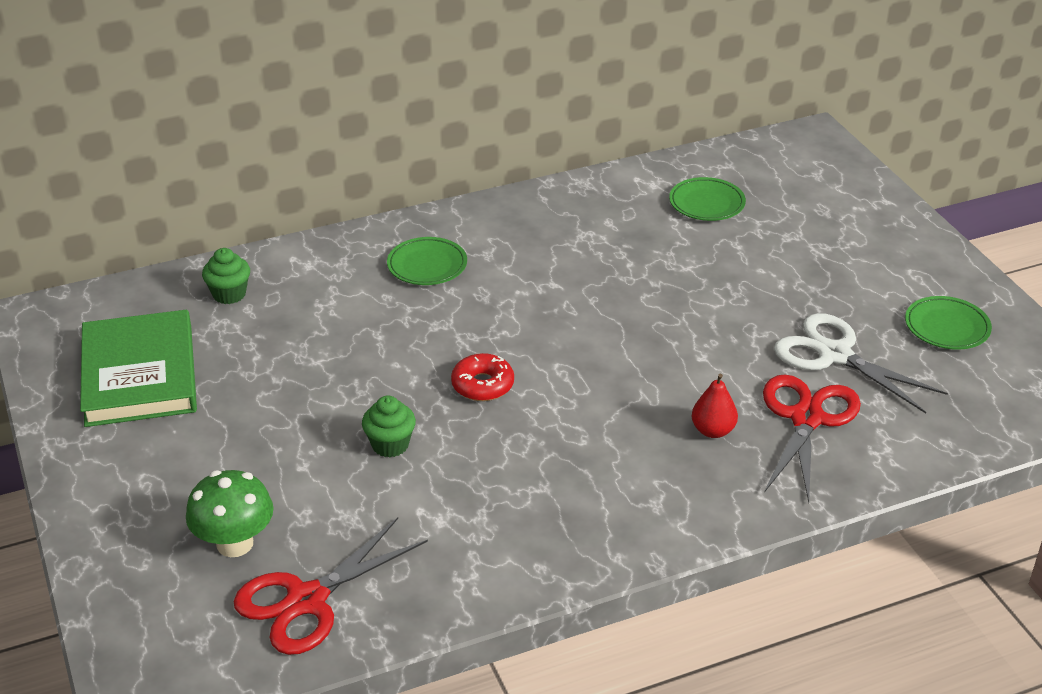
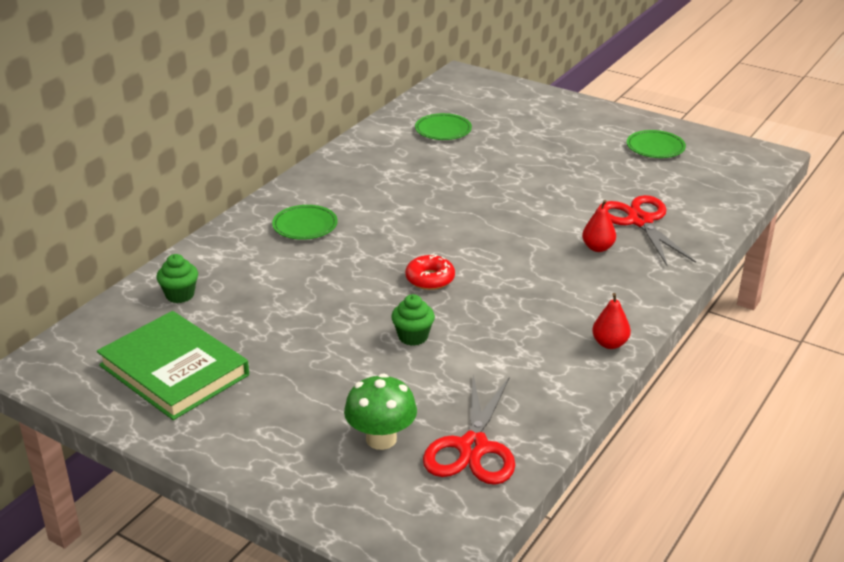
camera: 35 degrees left, 5 degrees down
white scissors [774,313,948,413] -> none
none -> red pear [592,293,631,349]

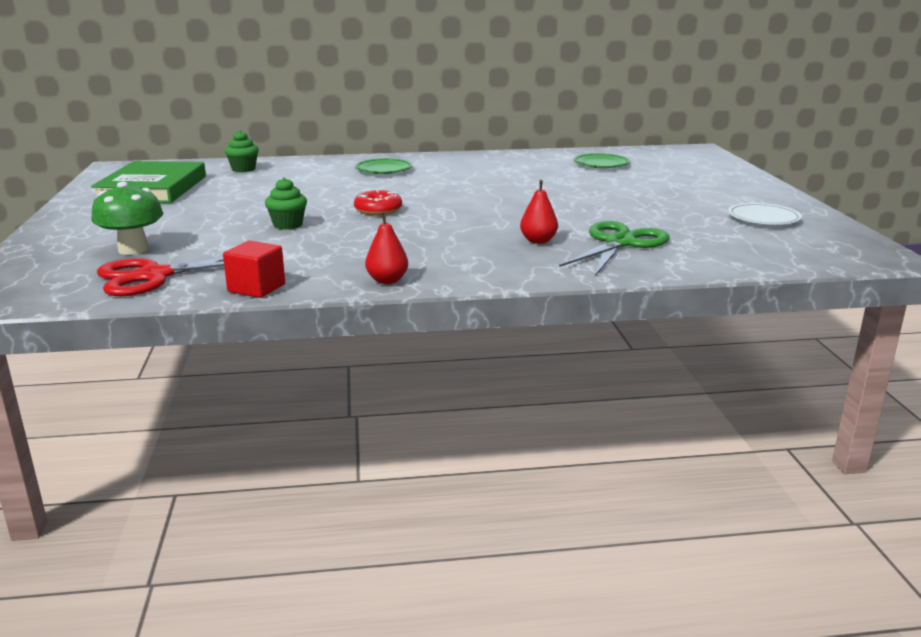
camera: 50 degrees right, 10 degrees down
red scissors [599,195,696,266] -> green scissors [559,221,669,276]
green plate [627,130,686,158] -> white plate [728,203,802,225]
none -> red cube [223,241,285,298]

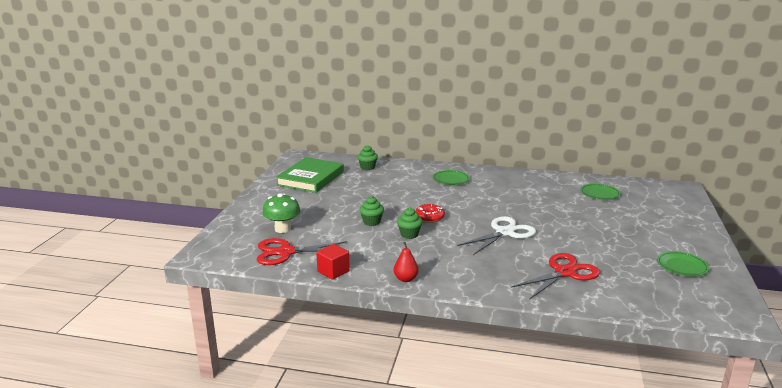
camera: 20 degrees right, 0 degrees up
red pear [520,180,558,244] -> none
green scissors [559,221,669,276] -> red scissors [511,253,600,299]
white plate [728,203,802,225] -> green plate [657,251,709,277]
none -> green cupcake [397,208,423,239]
none -> white scissors [457,216,536,255]

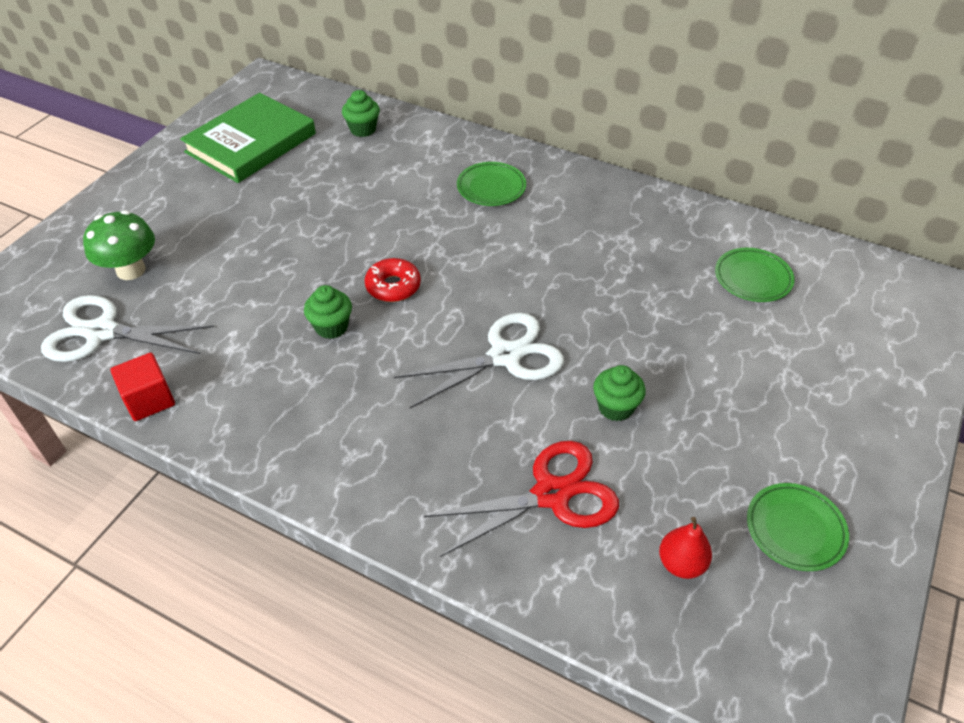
camera: 15 degrees right, 25 degrees up
red scissors [257,238,349,265] -> white scissors [41,295,214,362]
green cupcake [359,196,384,226] -> green cupcake moved to [593,365,646,421]
red pear [394,242,419,282] -> red pear moved to [659,517,712,579]

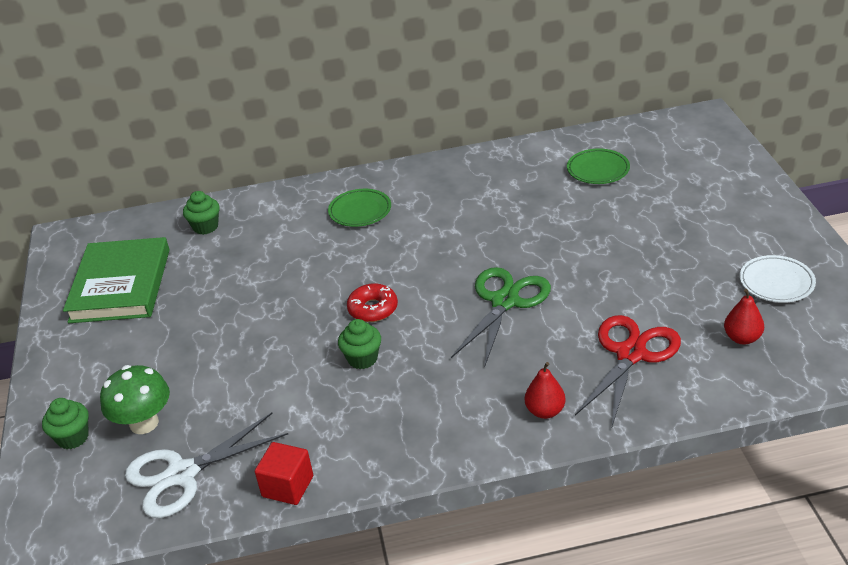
camera: 35 degrees left, 10 degrees down
white scissors [394,313,564,408] -> green scissors [451,267,551,368]
green cupcake [593,365,646,421] -> green cupcake moved to [42,398,89,449]
green plate [747,483,849,571] -> white plate [740,255,816,303]
none -> red pear [525,362,566,419]

